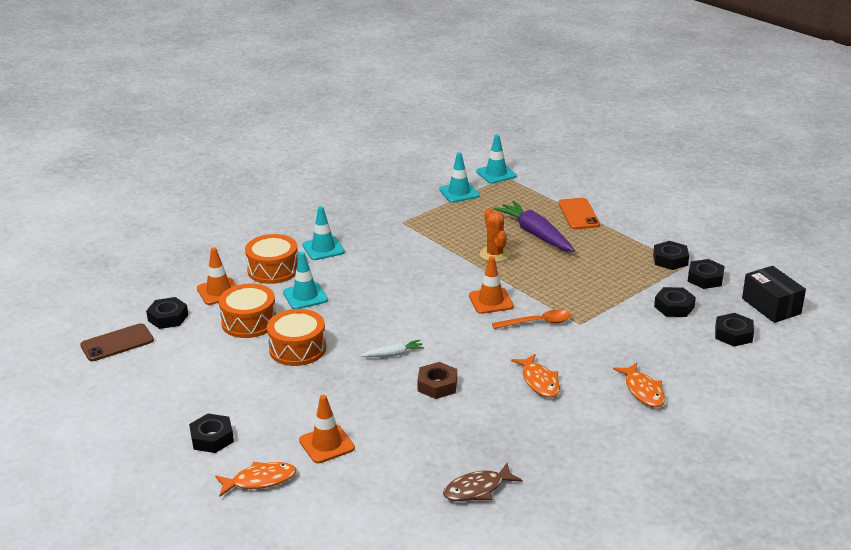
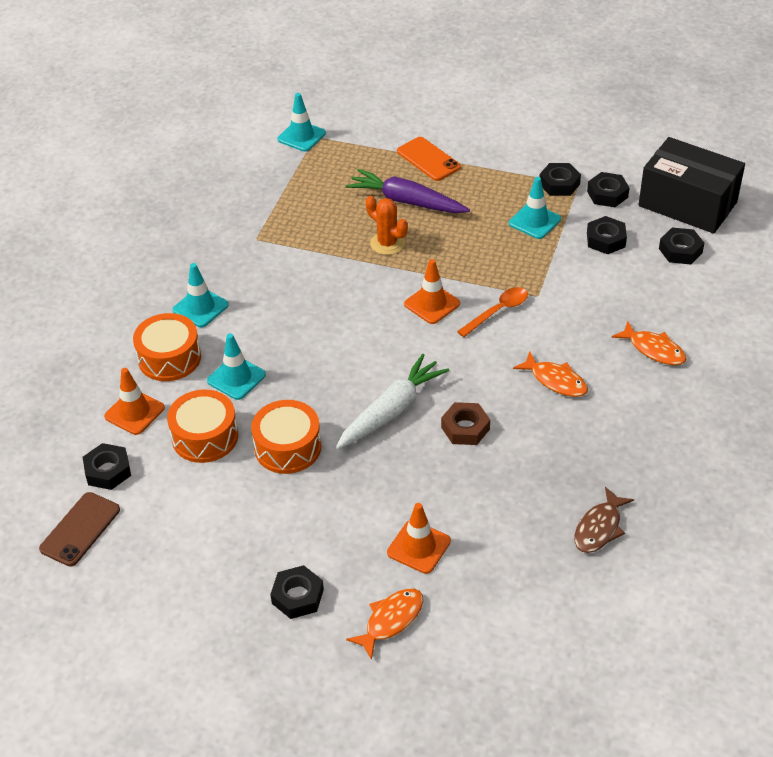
camera: 30 degrees left, 15 degrees up
white carrot [361,340,424,357] -> white carrot [336,354,449,449], size x2.04
turquoise traffic cone [439,152,479,203] -> turquoise traffic cone moved to [509,177,561,239]
black box [742,266,806,323] -> black box [638,137,745,234], size x1.58

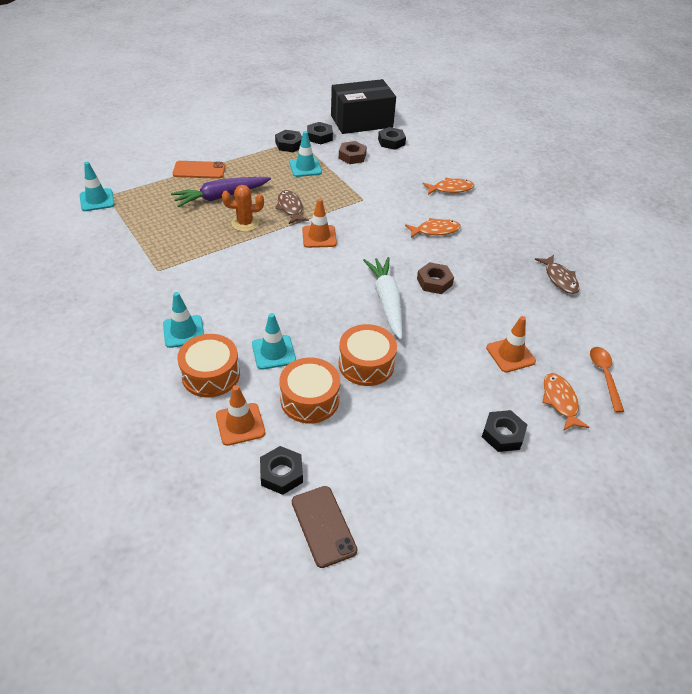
camera: 55 degrees left, 0 degrees up
orange spoon [457,287,528,337] -> orange spoon moved to [590,347,624,412]
black nut [587,216,627,255] -> brown nut [339,141,367,164]
none -> brown fish [275,190,309,224]

